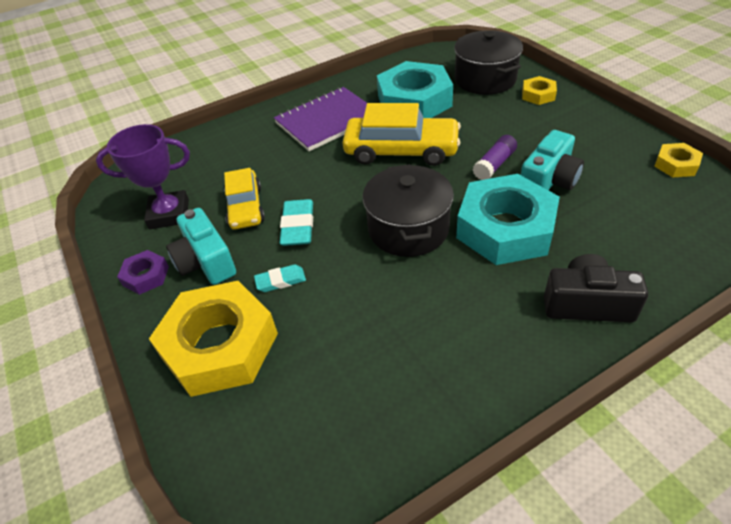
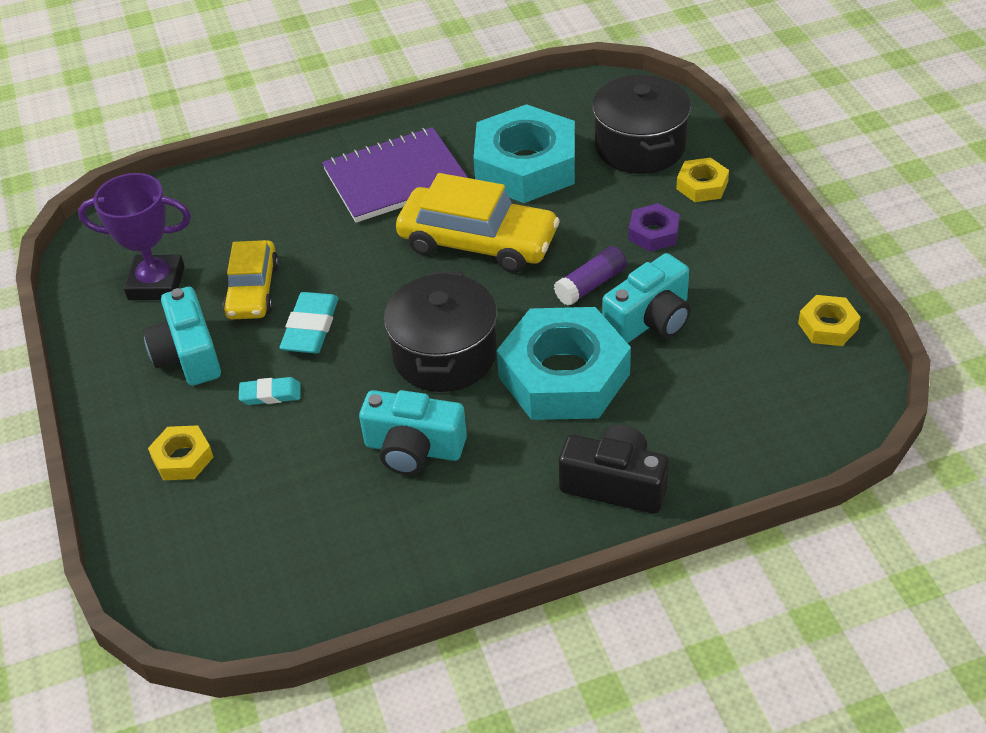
camera: 10 degrees right, 0 degrees up
purple nut [117,250,169,295] -> purple nut moved to [628,203,680,252]
yellow nut [149,281,278,397] -> yellow nut [148,425,213,480], size x0.46
none -> turquoise camera [359,390,467,475]

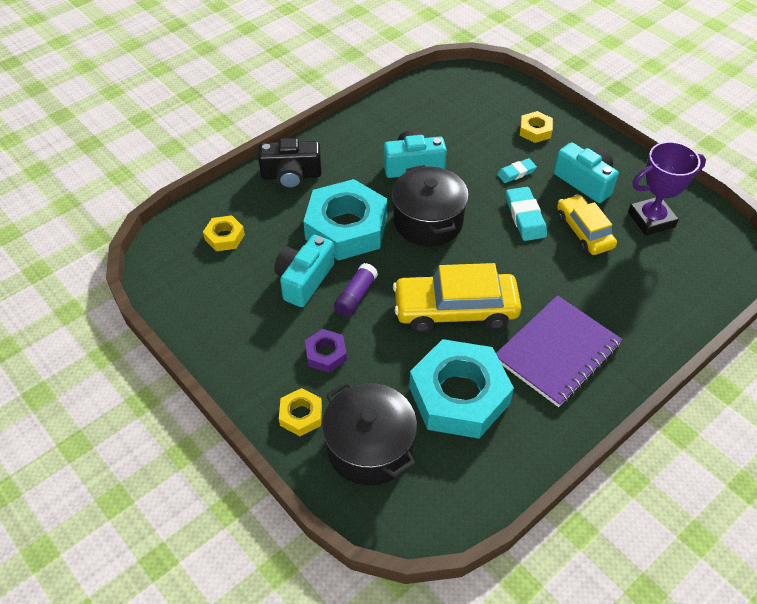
camera: 155 degrees right, 5 degrees up
yellow nut [798,295,861,346] -> yellow nut moved to [203,215,245,251]

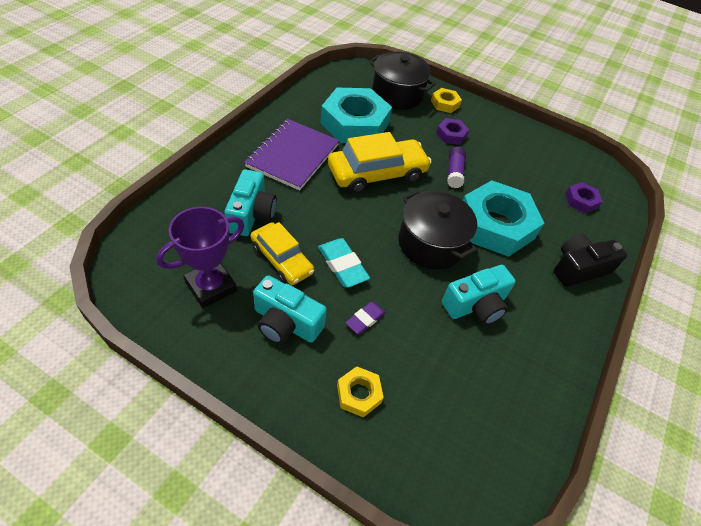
camera: 155 degrees right, 0 degrees up
yellow nut [203,215,245,251] -> purple nut [565,182,603,214]
turquoise camera [274,235,335,307] -> turquoise camera moved to [224,169,277,236]
turquoise eraser [497,158,537,183] -> purple eraser [345,302,386,334]

